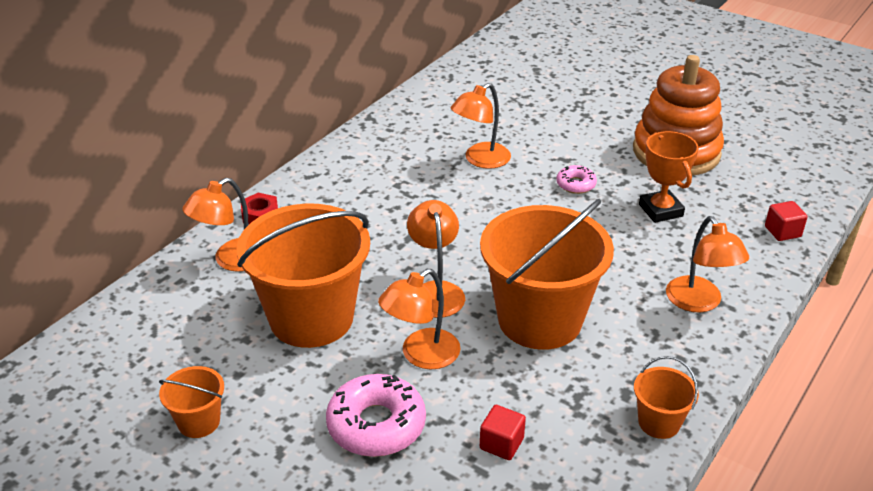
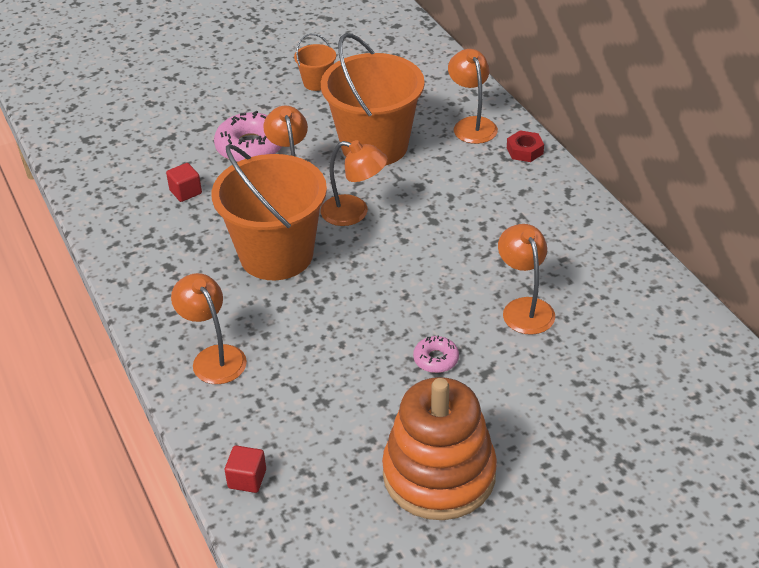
camera: 120 degrees right, 5 degrees up
orange bucket [634,356,699,439] -> none
orange trophy [639,131,699,223] -> none
orange lamp [666,216,749,313] -> orange lamp turned 45 degrees clockwise [171,273,247,384]

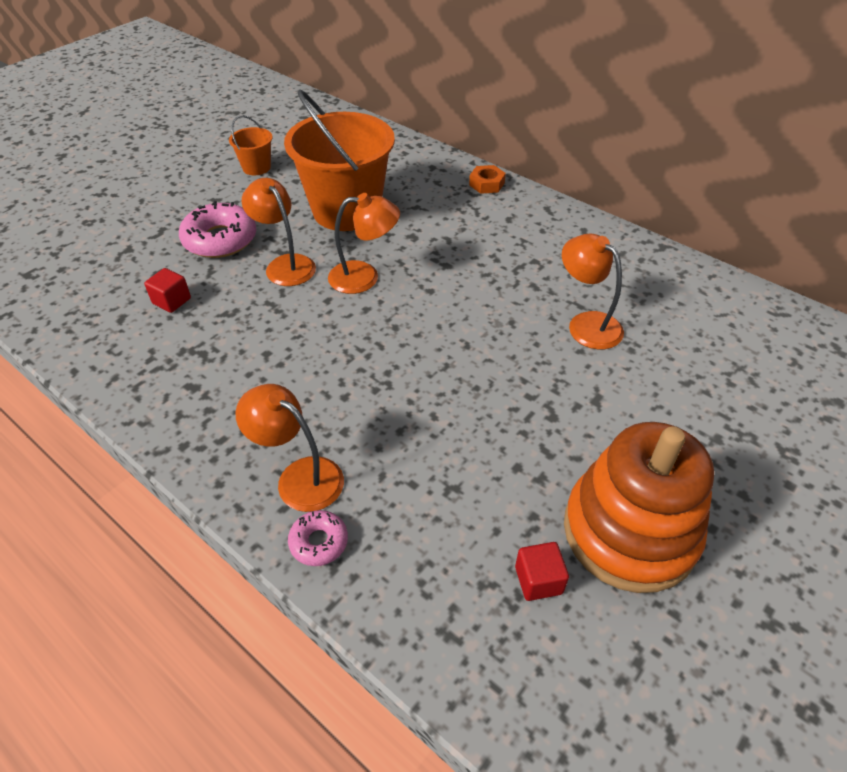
camera: 25 degrees left, 5 degrees up
orange bucket [212,144,327,280] -> none
red cube [225,445,266,493] -> red cube moved to [515,542,569,601]
pink donut [413,335,459,373] -> pink donut moved to [288,510,348,566]
orange lamp [448,49,498,144] -> none
red nut [507,130,544,162] -> orange nut [469,165,506,194]

